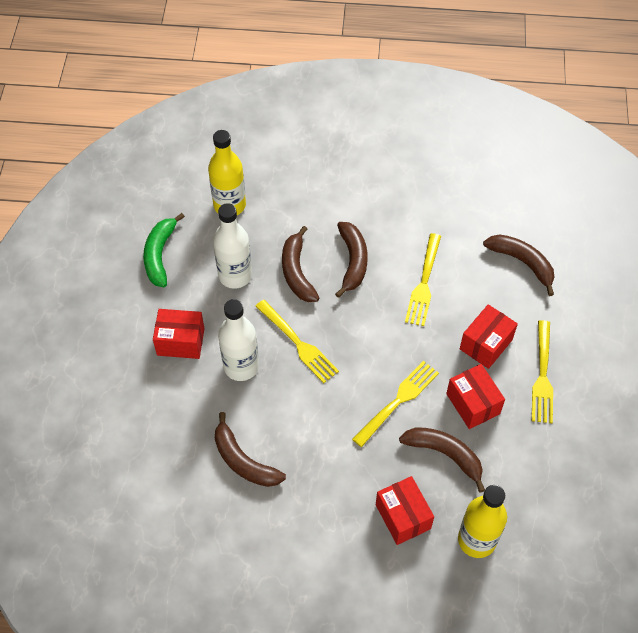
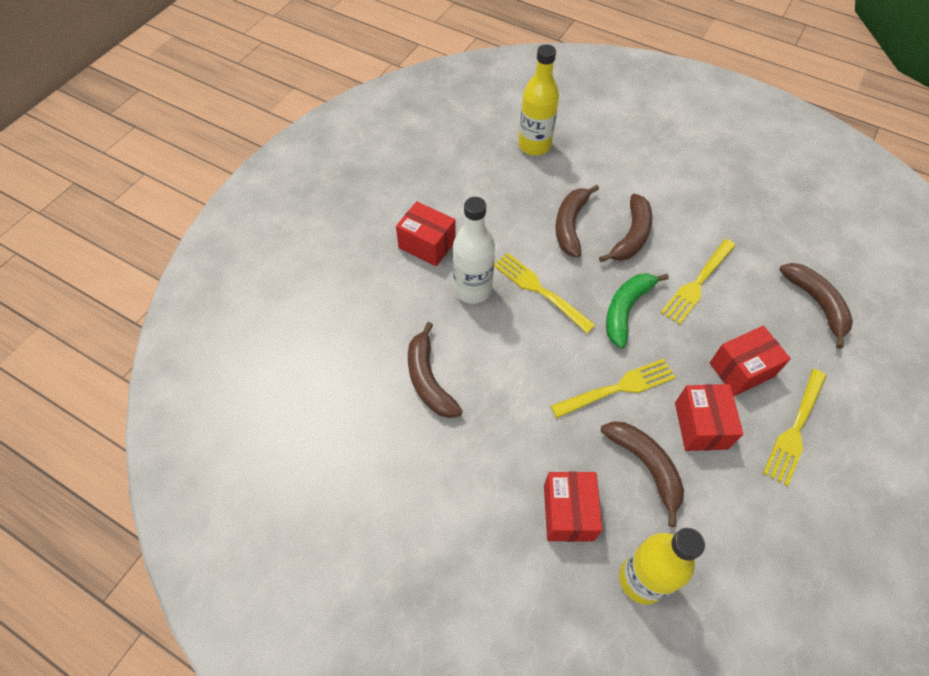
camera: 25 degrees right, 0 degrees up
green banana [143,213,185,287] -> green banana moved to [606,273,669,348]
white bottle [213,203,252,289] -> none
yellow fork [255,300,339,383] -> yellow fork turned 150 degrees clockwise [494,253,596,333]

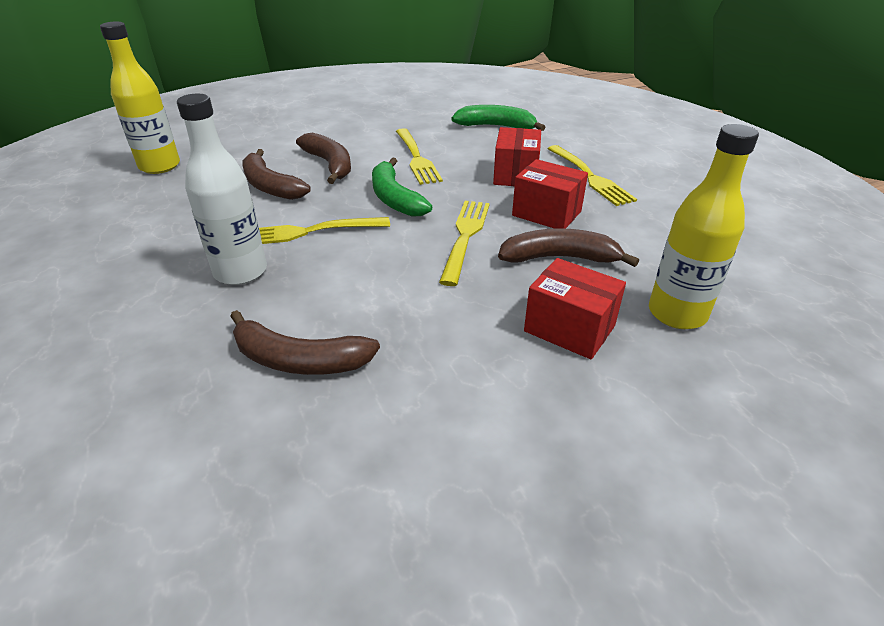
camera: 55 degrees left, 20 degrees down
red box [396,201,456,266] -> none
brown banana [780,263,853,349] -> green banana [452,105,545,131]

